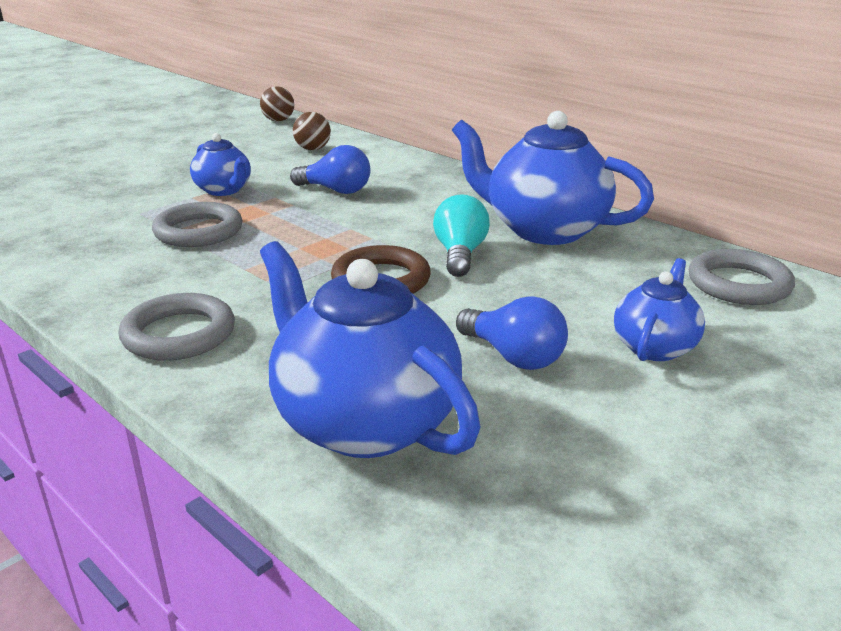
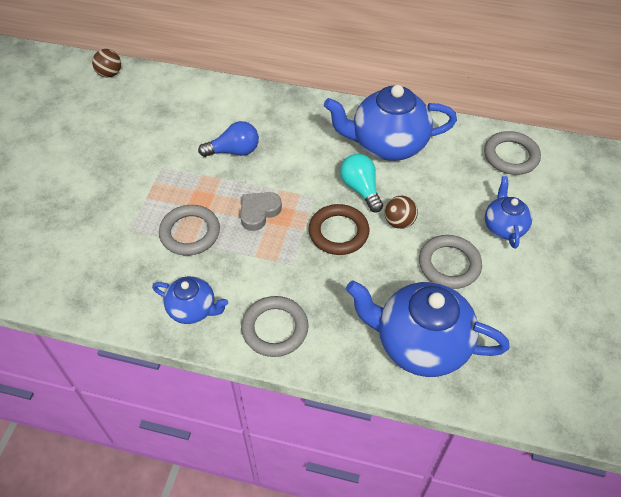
camera: 30 degrees left, 25 degrees up
blue teapot [190,133,251,196] -> blue teapot moved to [152,276,228,324]
brown ball [293,112,331,150] -> brown ball moved to [384,196,418,229]
blue light bulb [456,296,568,370] -> grey ring [419,235,482,289]
none -> grey heart [240,192,282,231]

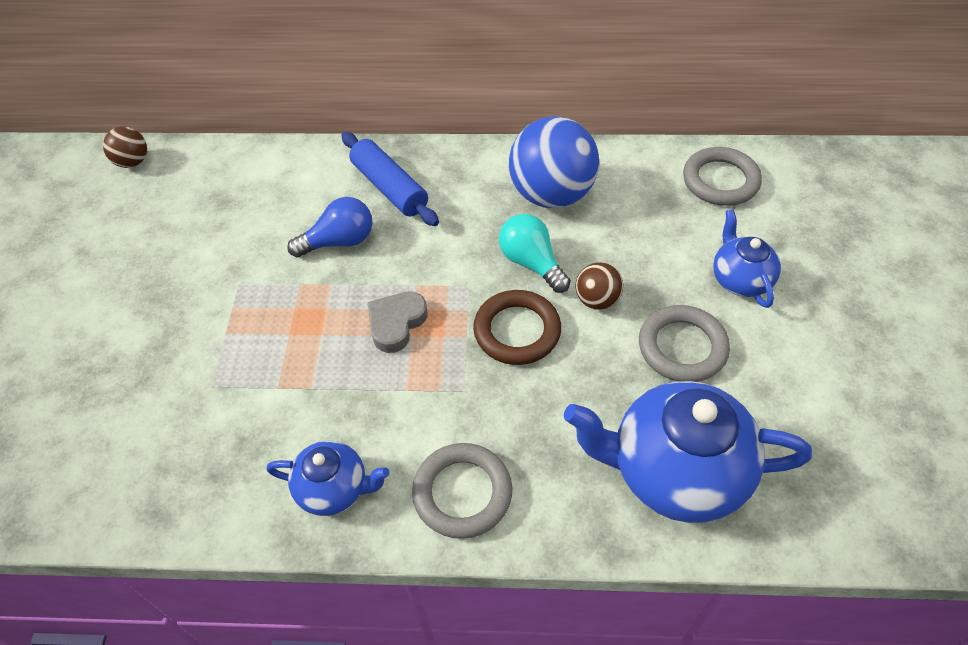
camera: 10 degrees left, 0 degrees up
grey ring [159,205,220,256] -> none
blue teapot [324,85,457,161] -> blue ball [509,116,599,208]
none -> blue rolling pin [341,132,439,226]

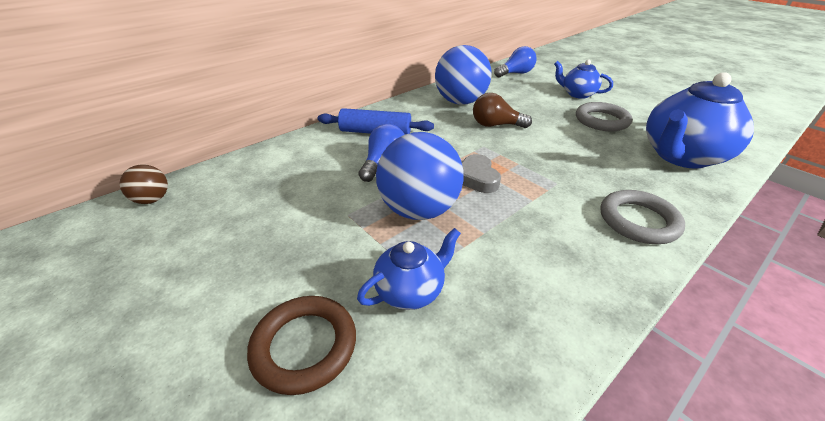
camera: 45 degrees left, 15 degrees down
blue teapot [266,441,390,516] -> blue teapot moved to [357,228,461,310]
brown ring [473,290,561,365] -> brown ring moved to [247,296,356,395]
turquoise light bulb [499,214,571,293] -> brown light bulb [473,93,532,128]
brown ball [575,263,623,310] -> none
grey ring [683,147,762,206] -> blue light bulb [494,46,537,78]
none -> blue ball [376,132,464,220]

